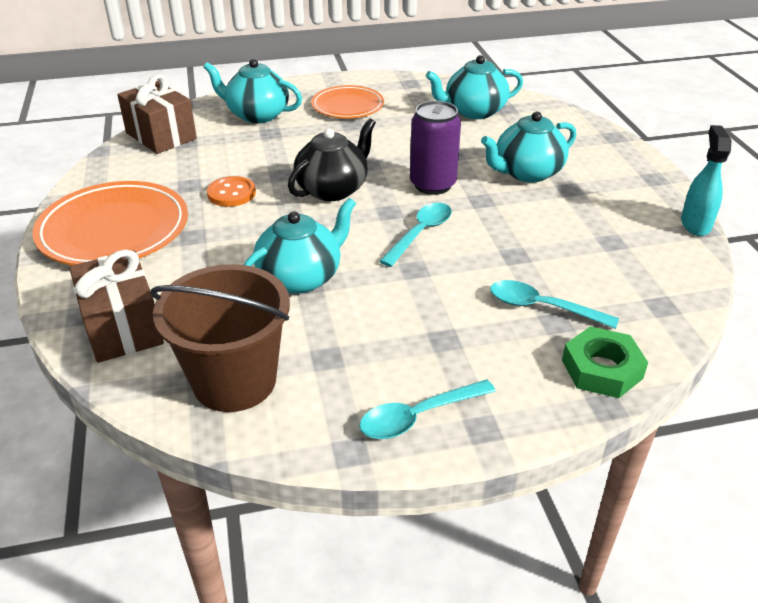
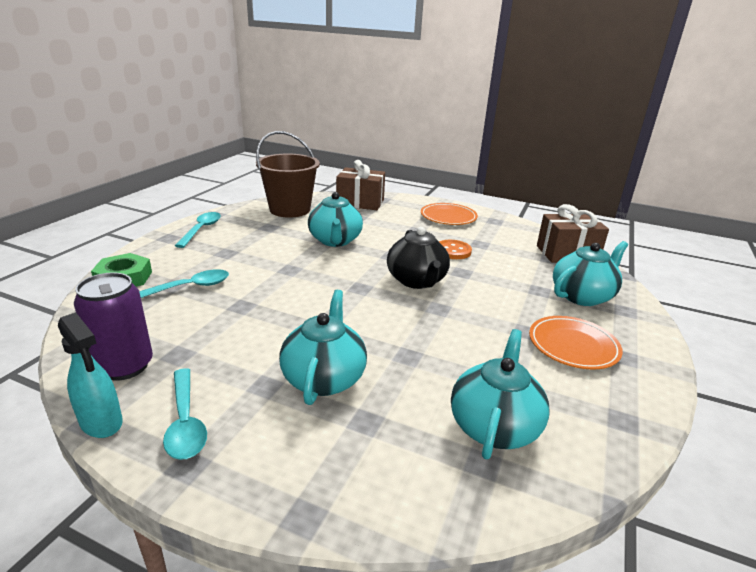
camera: 125 degrees right, 10 degrees down
orange plate [32,181,188,265] -> orange plate [421,203,478,225], size x0.62
turquoise spoon [379,203,452,267] -> turquoise spoon moved to [163,368,207,460]
purple can [410,101,461,195] -> purple can moved to [74,272,153,381]

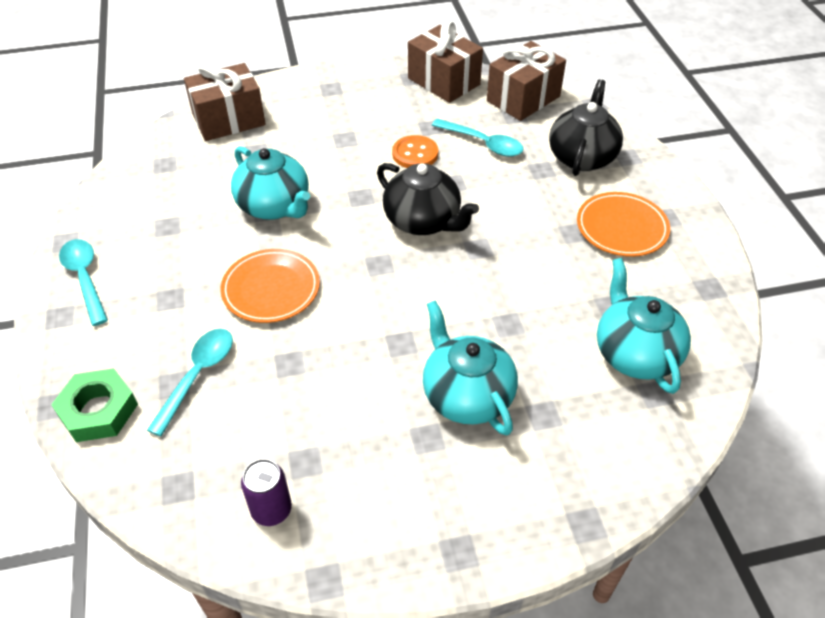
camera: 35 degrees left, 20 degrees up
turquoise spray bottle [58,312,123,438] -> none
purple can [74,272,153,381] -> purple can [241,459,292,526], size x0.62
turquoise spoon [163,368,207,460] -> turquoise spoon moved to [432,119,524,157]
brown bucket [256,131,320,218] -> none
orange plate [421,203,478,225] -> orange plate moved to [220,249,320,323]
turquoise teapot [553,241,628,306] -> black teapot [549,79,623,176]
none -> brown gift [408,21,483,103]

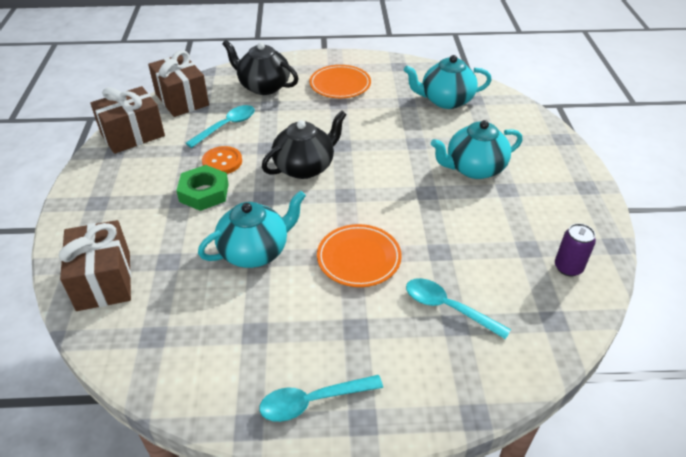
camera: 80 degrees left, 5 degrees down
green nut [51,368,138,442] -> green nut moved to [176,165,229,211]

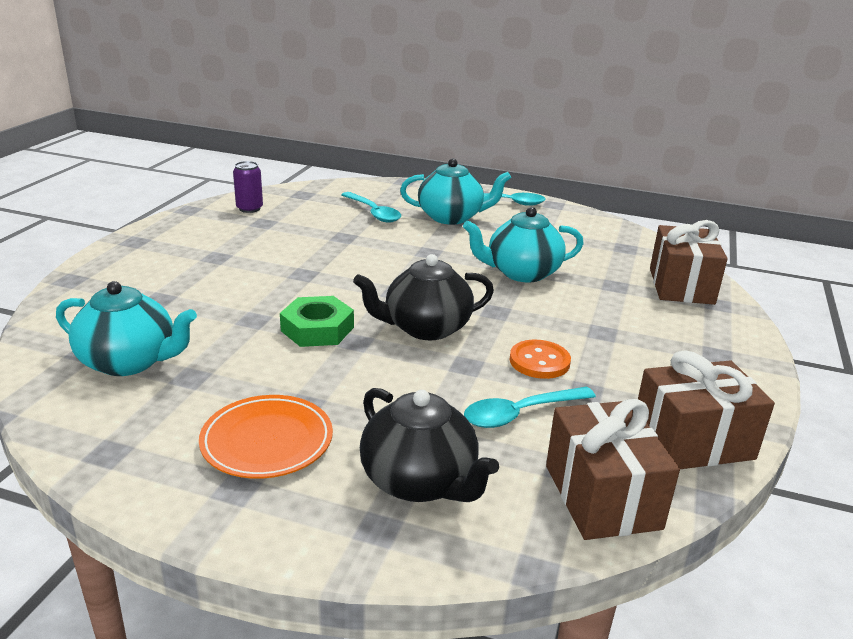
camera: 160 degrees left, 15 degrees down
green nut [176,165,229,211] -> green nut moved to [280,296,354,347]
orange plate [317,224,402,287] -> none
turquoise teapot [431,120,522,179] -> turquoise teapot moved to [400,158,511,225]

